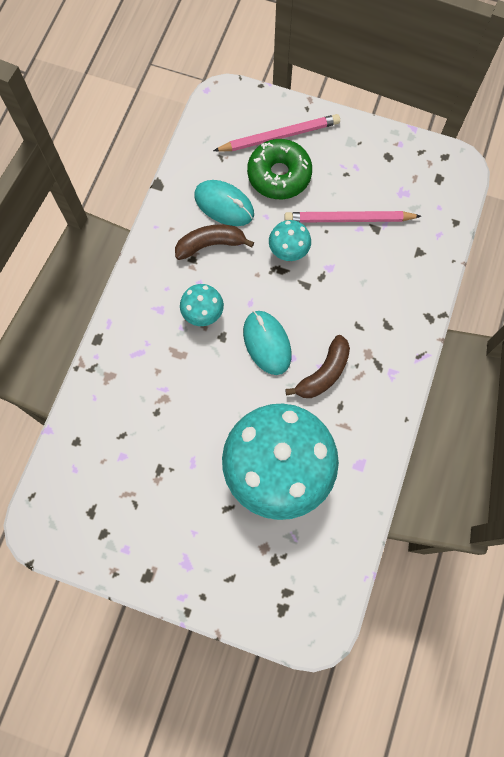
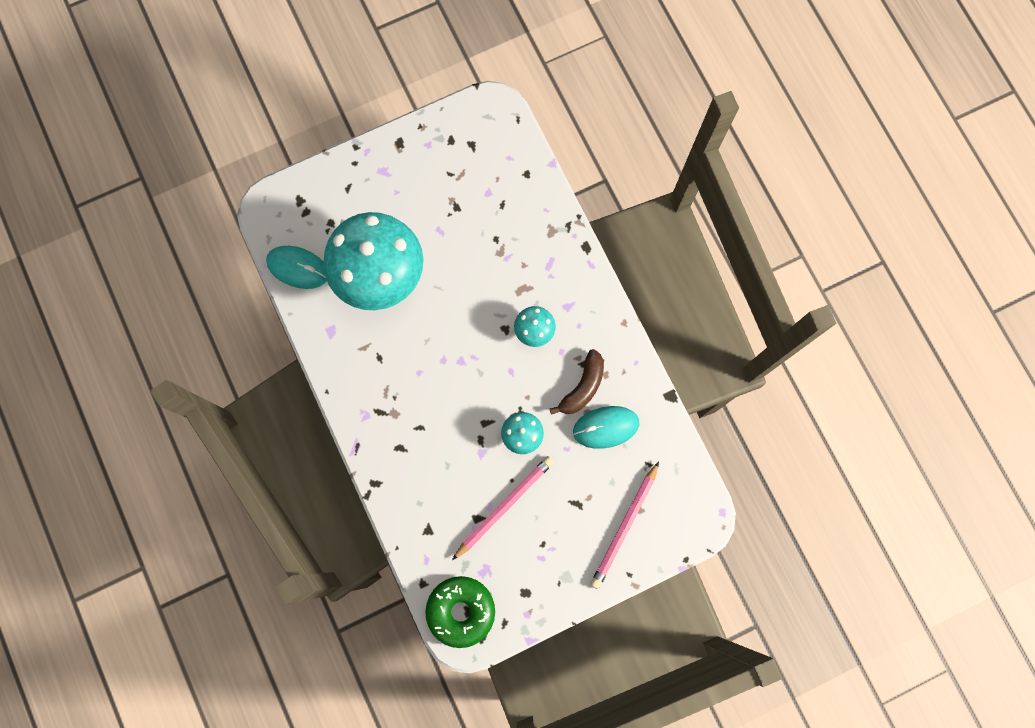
camera: 135 degrees right, 5 degrees up
turquoise mouse [243,311,291,375] -> turquoise mouse moved to [266,246,327,289]
green donut [247,139,312,199] -> green donut moved to [425,576,495,648]
brown banana [285,335,350,398] -> none

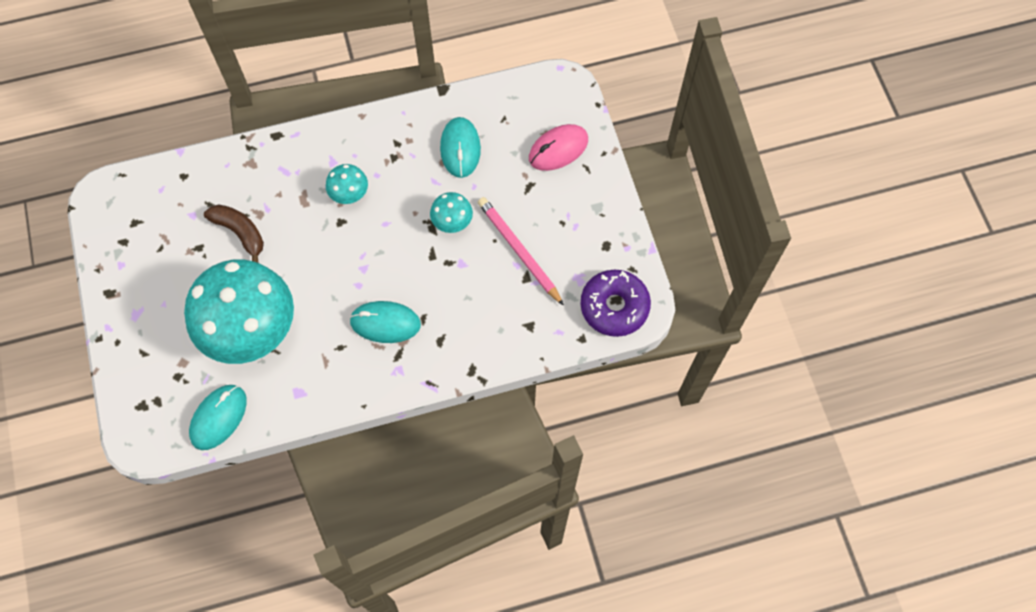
camera: 80 degrees left, 10 degrees down
green donut [425,576,495,648] -> purple donut [581,270,651,337]
brown banana [550,349,604,415] -> brown banana moved to [204,204,264,263]
pink pencil [590,461,659,589] -> pink mouse [529,124,588,171]
none -> turquoise mouse [349,301,421,343]

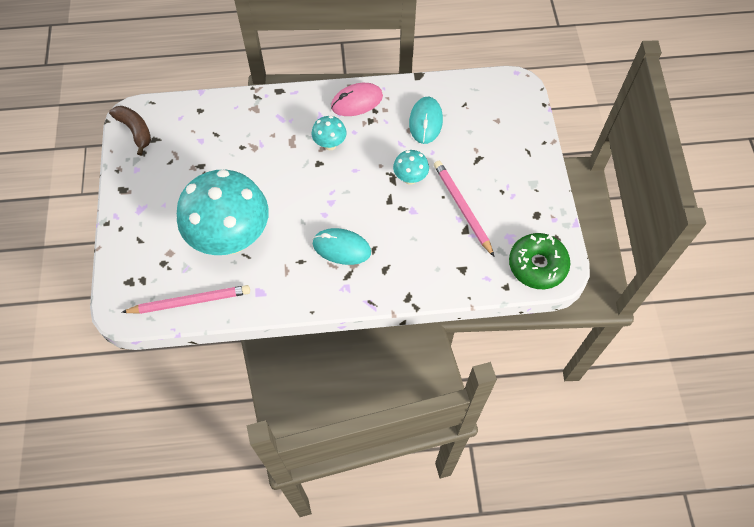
camera: 10 degrees right, 5 degrees down
turquoise mouse [189,385,247,450] -> pink pencil [121,285,250,314]
brown banana [204,204,264,263] -> brown banana moved to [109,106,151,155]
pink mouse [529,124,588,171] -> pink mouse moved to [331,83,383,116]
purple donut [581,270,651,337] -> green donut [509,233,570,289]

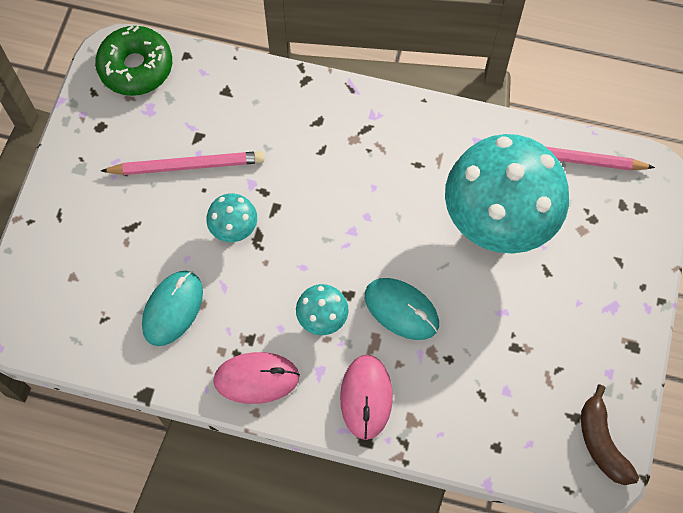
camera: 160 degrees left, 5 degrees up
turquoise mouse [313,228,371,265] -> turquoise mouse moved to [365,278,439,340]
pink pencil [434,161,494,257] -> pink pencil turned 90 degrees counterclockwise [101,151,265,175]
none -> pink mouse [340,354,393,440]

